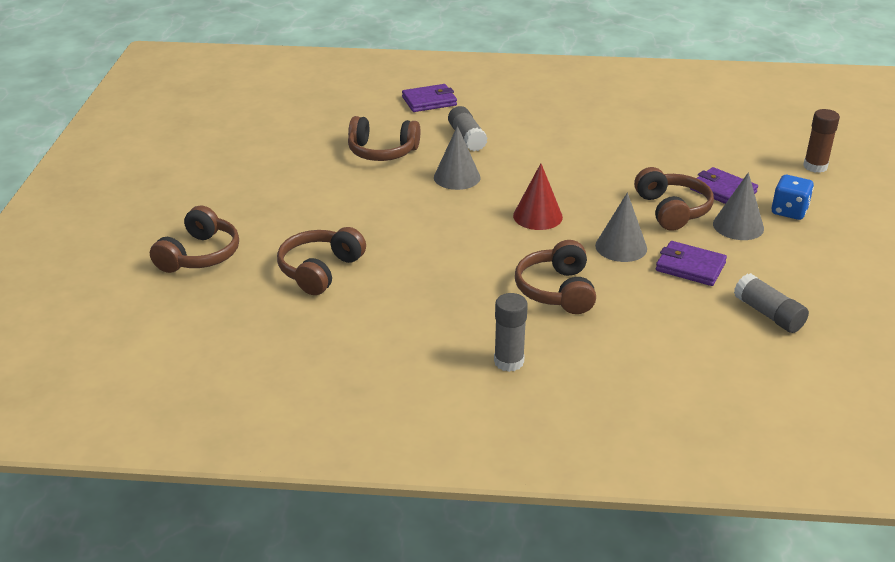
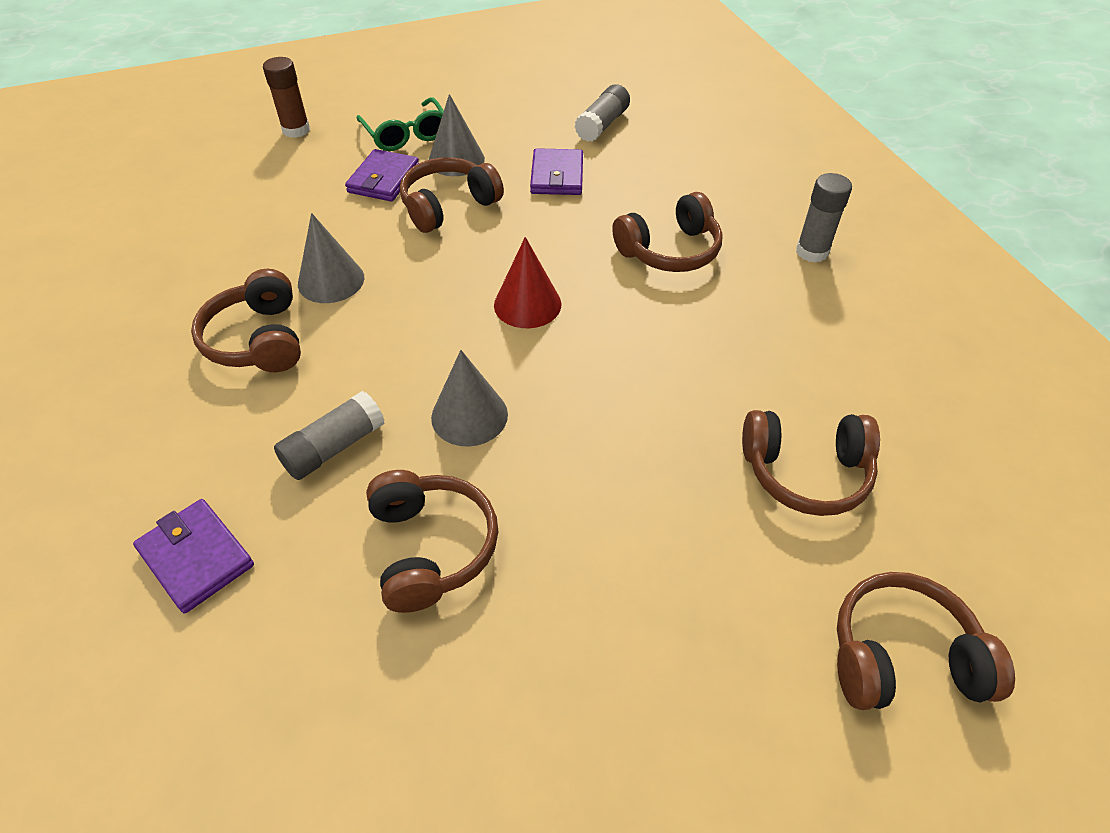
camera: 115 degrees left, 15 degrees up
grey cone [595,192,647,262] -> grey cone moved to [298,213,364,303]
blue dice [772,175,814,220] -> green glasses [356,97,444,151]
none -> brown headphones [191,269,301,372]

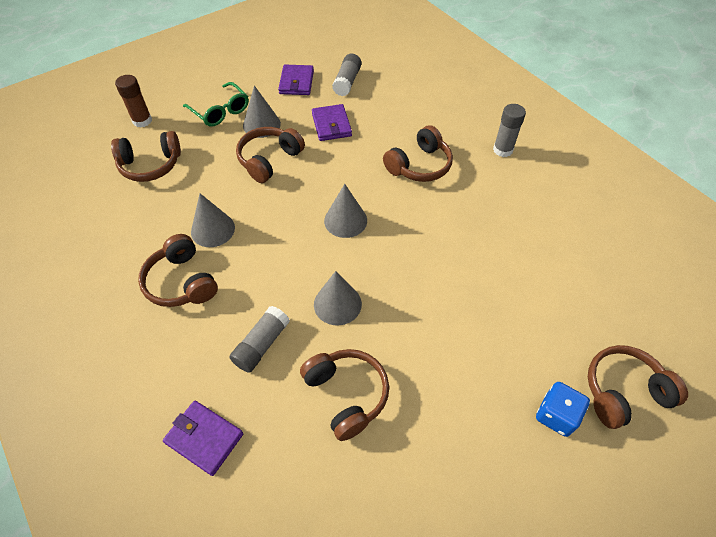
camera: 15 degrees left, 5 degrees up
purple wallet [345,149,419,202] -> purple wallet moved to [278,65,314,95]
red cone [494,237,561,328] -> grey cone [324,184,367,238]
brown headphones [742,410,880,516] -> brown headphones moved to [111,131,181,182]
none -> blue dice [536,382,590,437]

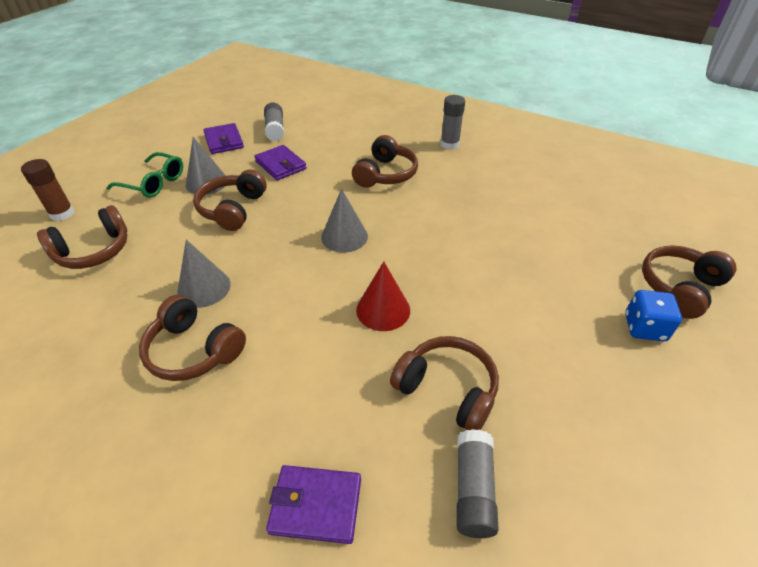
camera: 25 degrees left, 10 degrees down
grey glue stick [229,306,290,373] -> grey glue stick moved to [456,429,498,538]
grey cone [314,271,362,325] -> red cone [356,261,410,331]

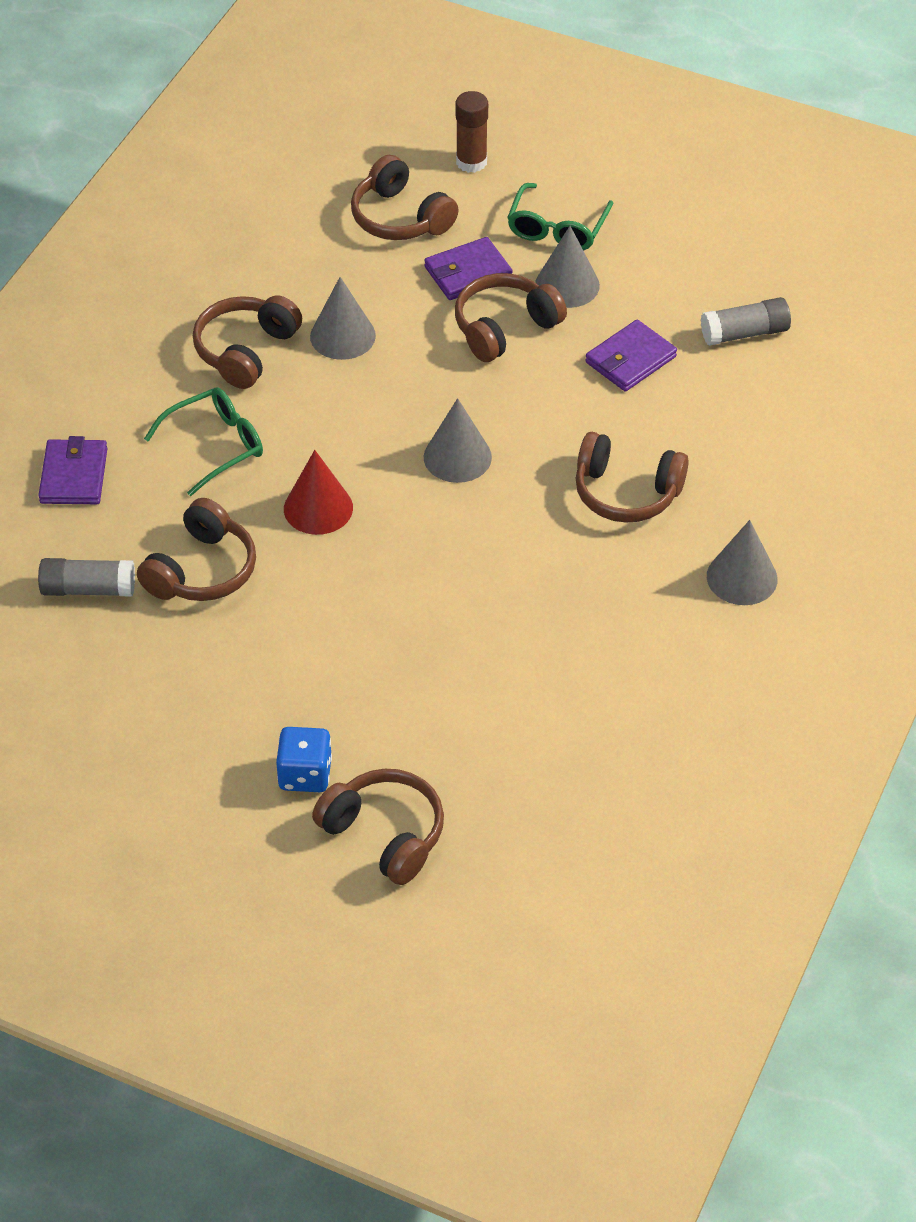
camera: 85 degrees right, 5 degrees up
brown headphones [193,170,267,231] -> brown headphones turned 45 degrees counterclockwise [455,273,567,362]
purple wallet [203,123,244,154] -> purple wallet moved to [424,237,513,300]
grey glue stick [440,95,465,150] -> grey cone [707,520,778,605]
none -> green glasses [144,388,263,496]

